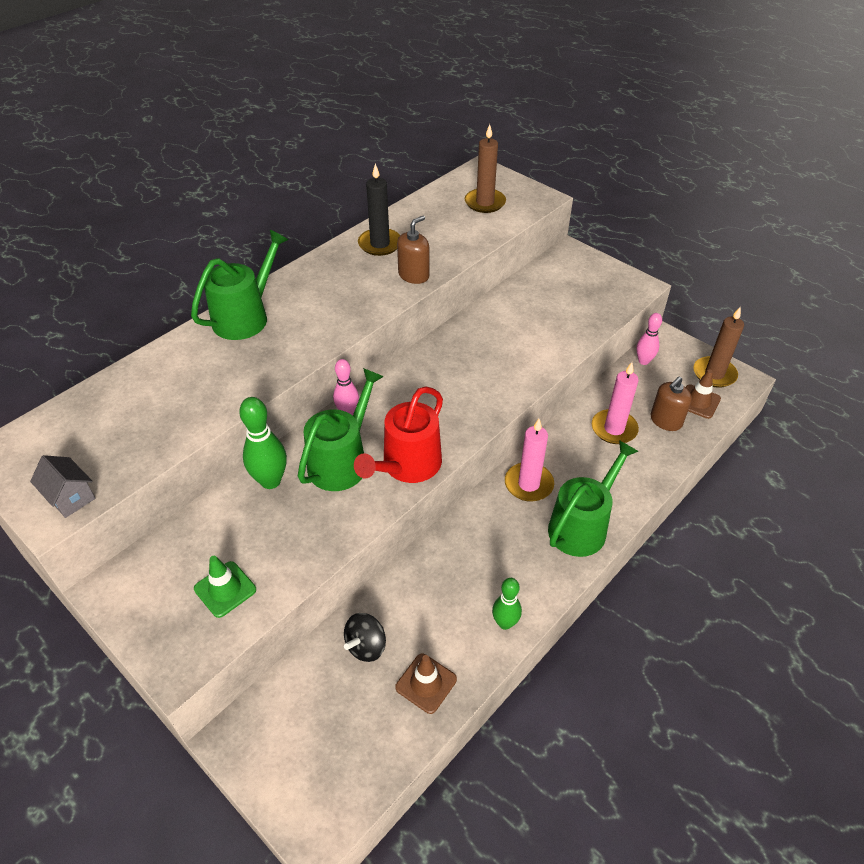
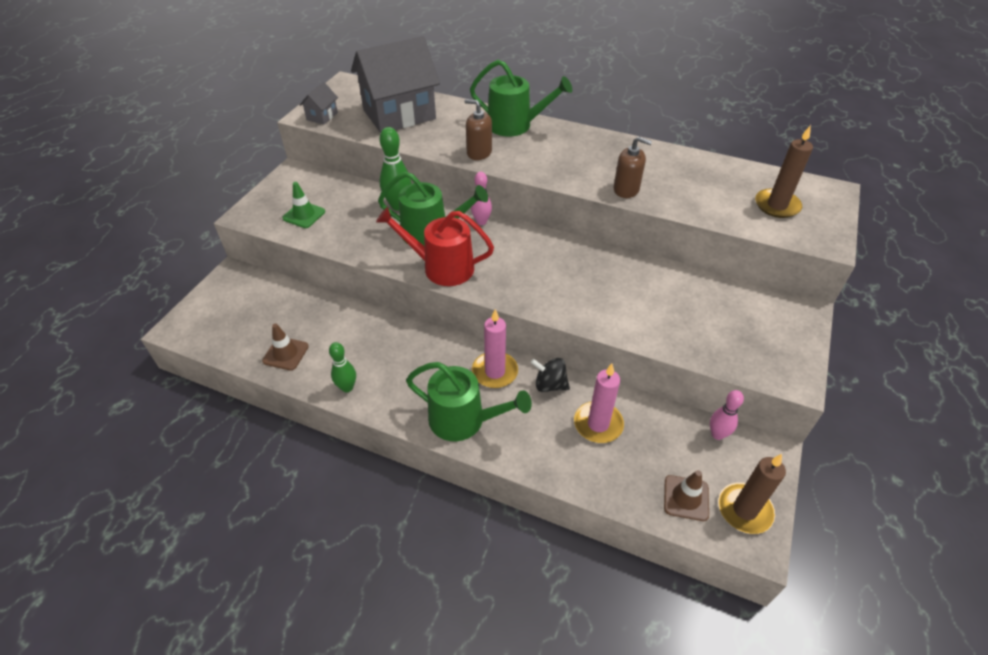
camera: 70 degrees right, 0 degrees up
black spinning top [344,613,386,662] -> black spinning top moved to [531,358,570,392]
black candle [358,163,400,256] -> none
brown soap dispenser [650,377,692,431] -> brown soap dispenser moved to [464,99,492,160]
none -> grey house [351,36,440,133]

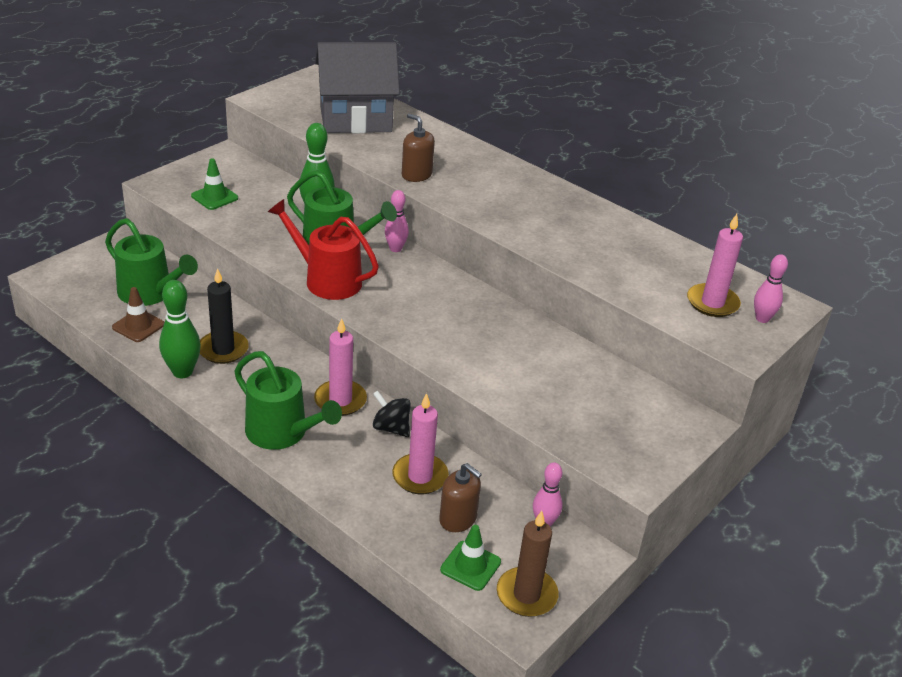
camera: 15 degrees right, 10 degrees down
grey house [300,82,338,125] -> none
green bowling pin [329,342,356,392] -> green bowling pin [159,280,201,378], size x1.52
green watering can [470,60,572,136] -> green watering can moved to [105,218,198,306]
brown soap dispenser [614,137,652,198] -> brown soap dispenser moved to [439,463,482,532]
brown traffic cone [664,470,709,521] -> green traffic cone [440,525,501,591]
brown candle [755,125,813,218] -> pink candle [687,214,743,317]
none -> black candle [200,268,249,364]
none -> pink bowling pin [754,254,788,323]

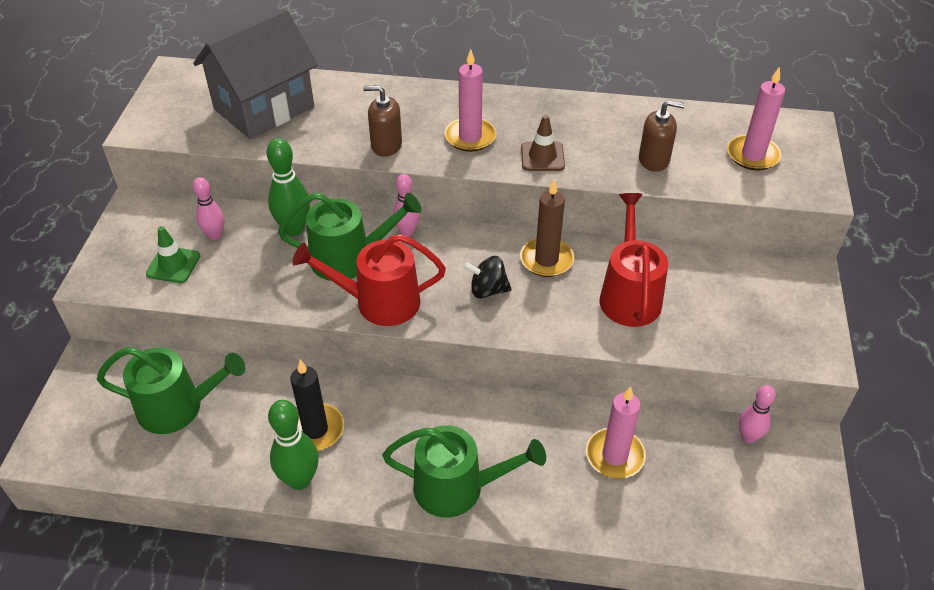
camera: 30 degrees left, 10 degrees up
brown traffic cone [112,287,165,342] -> brown traffic cone moved to [521,115,565,171]
pink candle [314,318,367,416] -> pink candle moved to [444,49,496,152]
black spinning top [373,390,411,437] -> black spinning top moved to [463,256,511,298]
brown soap dispenser [439,463,482,532] -> brown soap dispenser moved to [639,100,685,172]
green traffic cone [440,525,501,591] -> none
brown candle [497,511,559,617] -> brown candle moved to [520,179,574,277]
pink bowling pin [754,254,788,323] -> pink bowling pin moved to [193,177,224,240]
none -> red watering can [600,193,668,327]

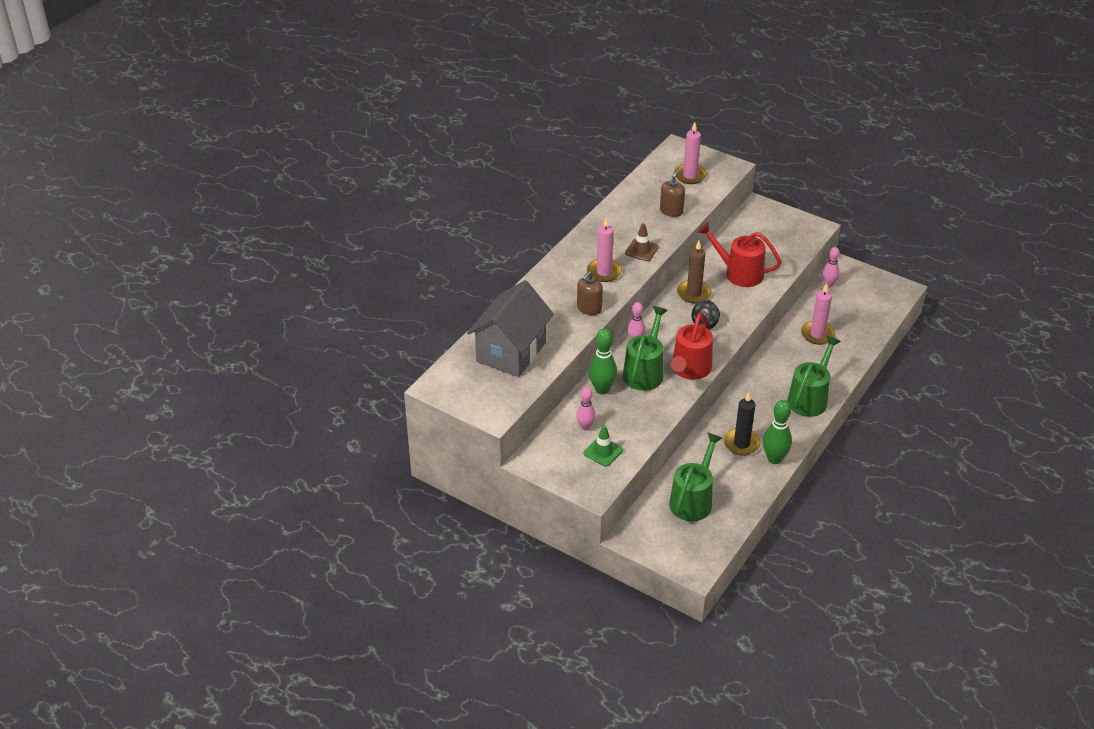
camera: 65 degrees left, 5 degrees down
grey house [193,9,318,139] -> grey house turned 45 degrees clockwise [467,280,554,377]

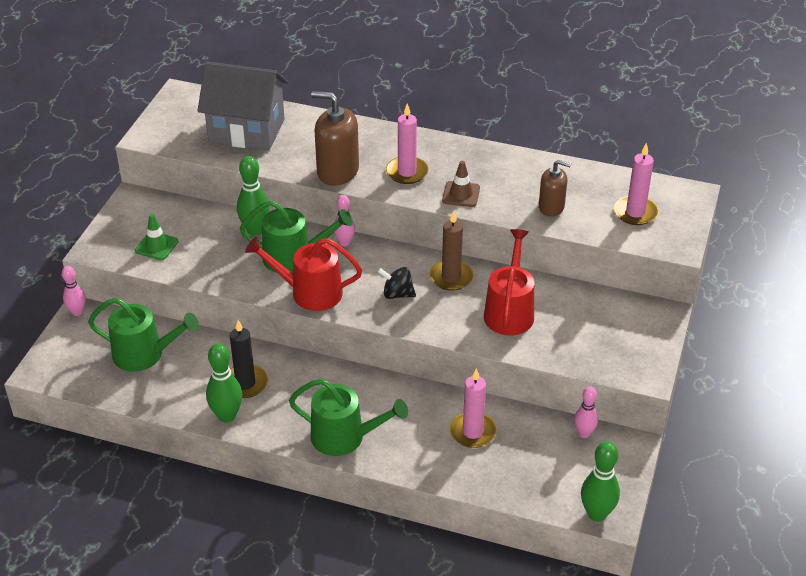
camera: 75 degrees right, 0 degrees up
pink bowling pin [576,387,596,430] -> pink bowling pin moved to [62,266,86,316]
brown soap dispenser [577,271,603,315] -> brown soap dispenser [311,91,359,186], size x1.62
none -> green bowling pin [581,441,620,522]

